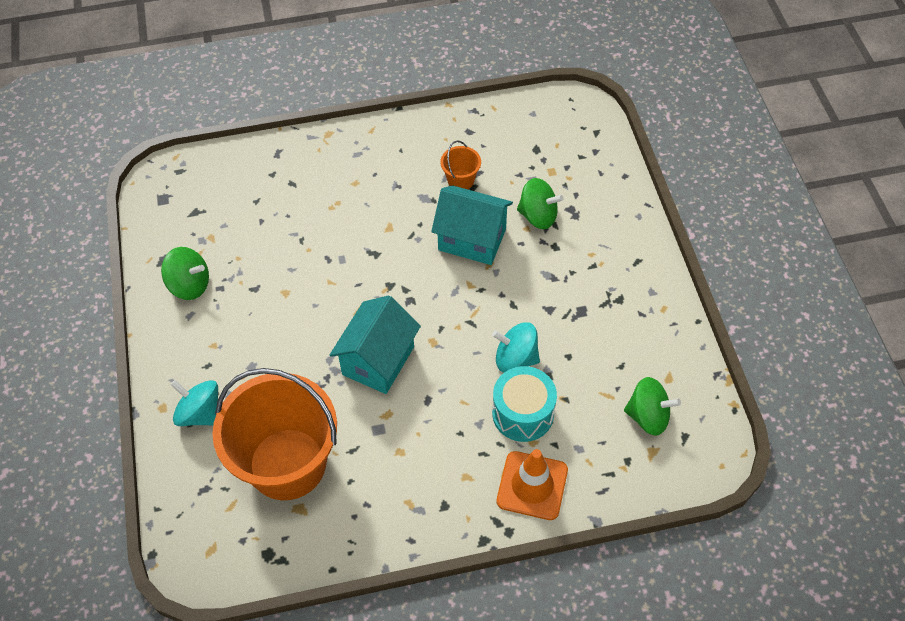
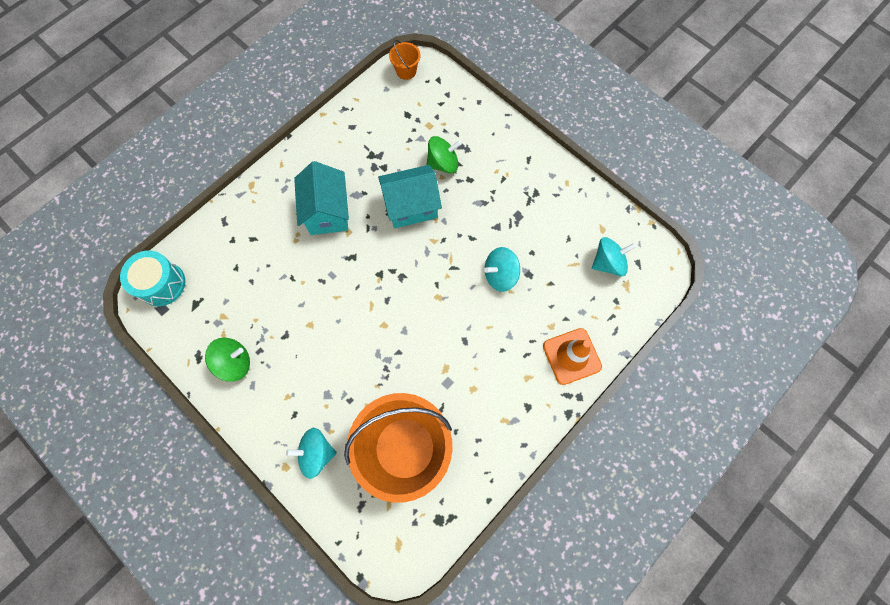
camera: 35 degrees left, 15 degrees up
turquoise house [330,295,421,394] -> turquoise house moved to [294,161,349,235]
orange bucket [440,140,481,189] -> orange bucket moved to [389,40,421,80]
turquoise drum [492,366,557,442] -> turquoise drum moved to [120,251,185,306]
green spinning top [624,377,681,436] -> turquoise spinning top [592,237,636,277]

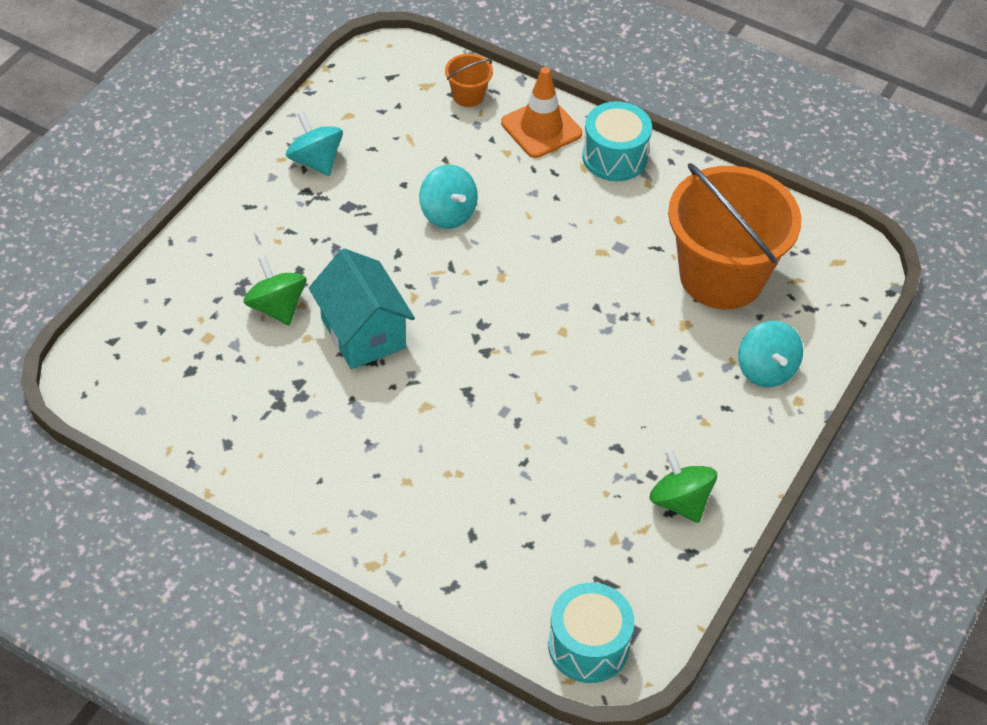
camera: 105 degrees left, 20 degrees down
turquoise house [294,161,349,235] -> none
orange bucket [389,40,421,80] -> orange bucket moved to [445,54,493,107]
turquoise spinning top [592,237,636,277] -> turquoise spinning top moved to [286,112,343,176]
none -> turquoise drum [582,101,652,181]

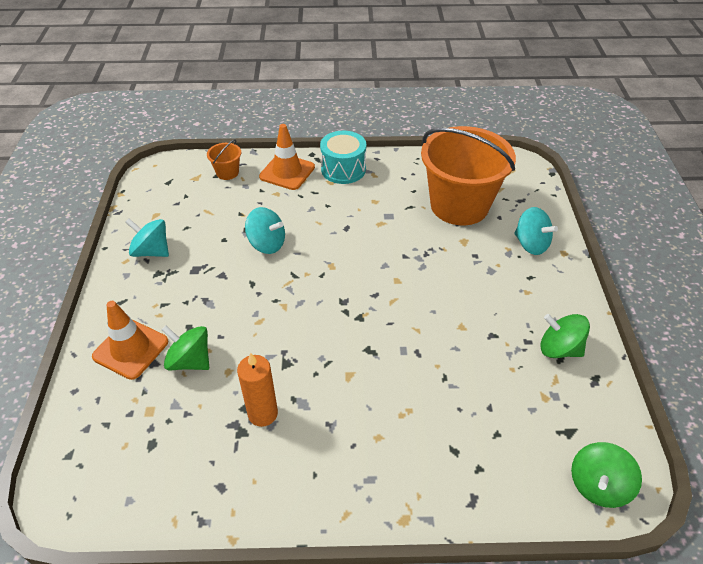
camera: 30 degrees left, 5 degrees down
turquoise house [309,248,415,369] -> none
turquoise drum [548,583,635,683] -> green spinning top [571,442,642,508]
none -> orange traffic cone [92,301,168,380]
none -> orange candle [237,352,278,427]

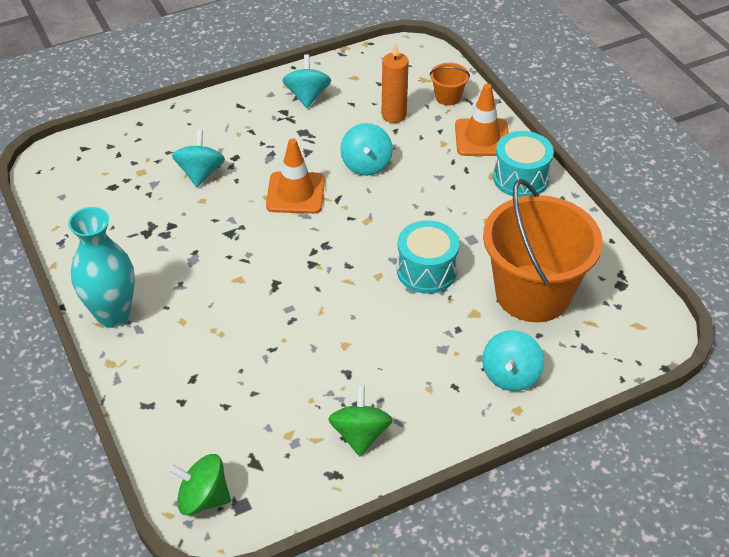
camera: 65 degrees right, 0 degrees up
orange traffic cone [92,301,168,380] -> orange traffic cone moved to [266,138,325,214]
green spinning top [162,326,209,370] -> turquoise spinning top [172,130,225,187]
orange candle [237,352,278,427] -> orange candle moved to [382,44,409,123]
none -> turquoise vase [68,207,135,328]
none -> turquoise drum [397,220,459,294]

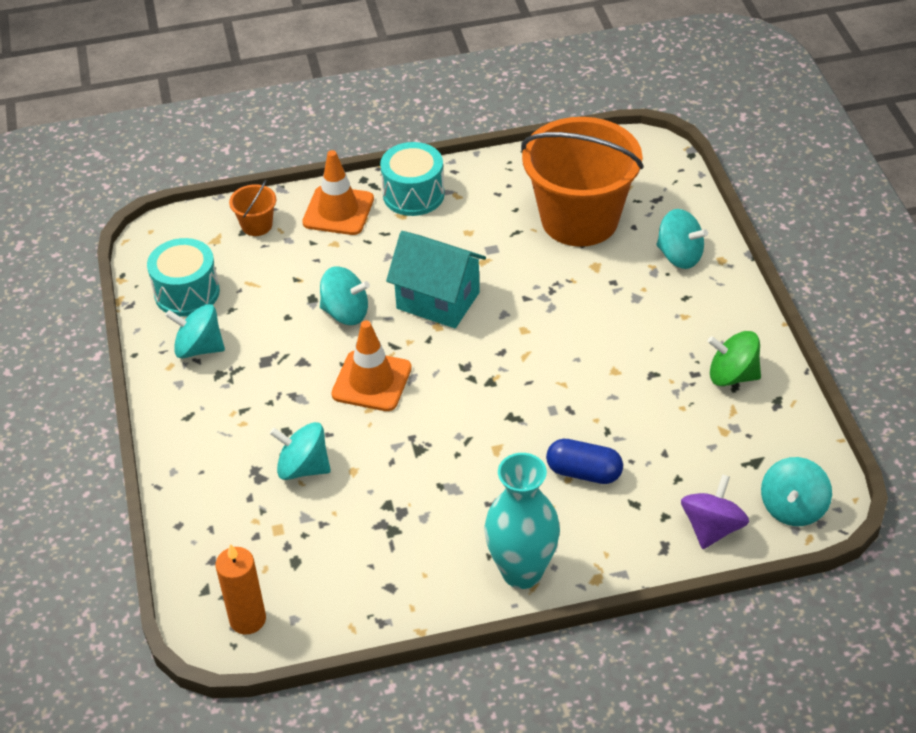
camera: 75 degrees left, 0 degrees up
green spinning top [168,454,231,516] -> turquoise spinning top [761,457,832,526]
orange candle [382,44,409,123] -> orange candle moved to [215,544,266,635]
turquoise drum [397,220,459,294] -> turquoise drum moved to [147,238,220,317]
none -> turquoise house [386,231,486,328]
none -> blue capsule [546,439,623,484]
none -> purple spinning top [681,474,749,549]

